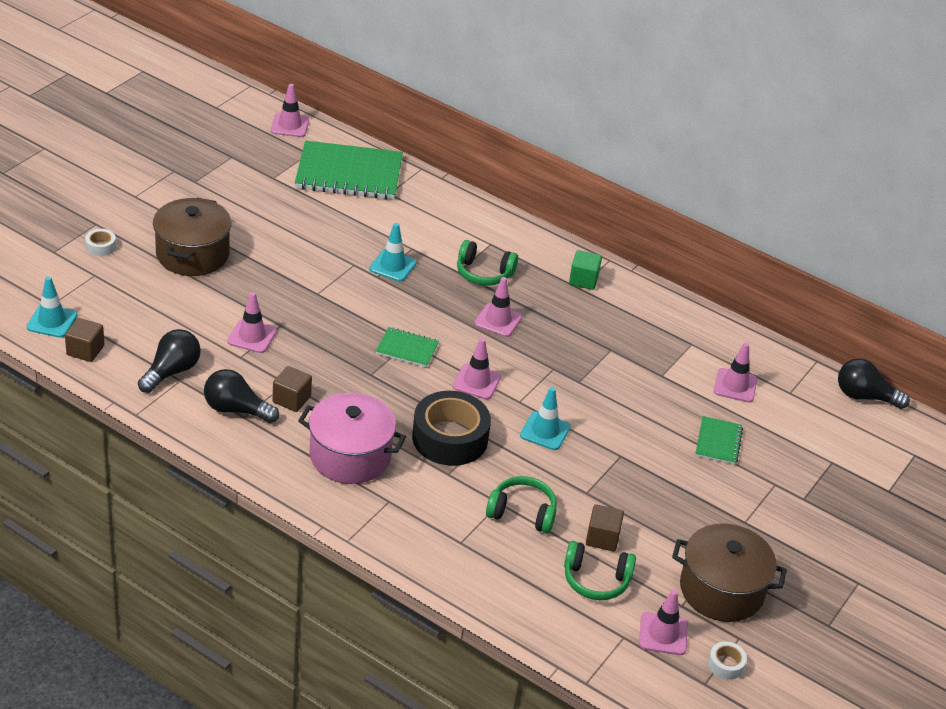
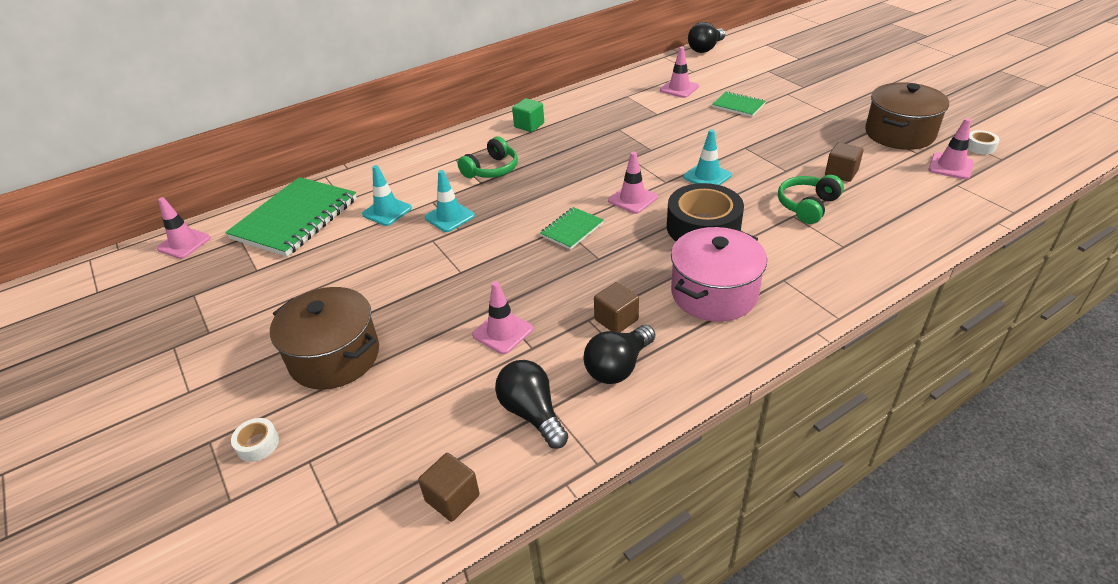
camera: 60 degrees left, 0 degrees up
turquoise traffic cone [26,276,77,338] -> turquoise traffic cone moved to [362,165,412,226]
pink traffic cone [474,277,522,337] -> none
green headphones [564,541,636,600] -> none

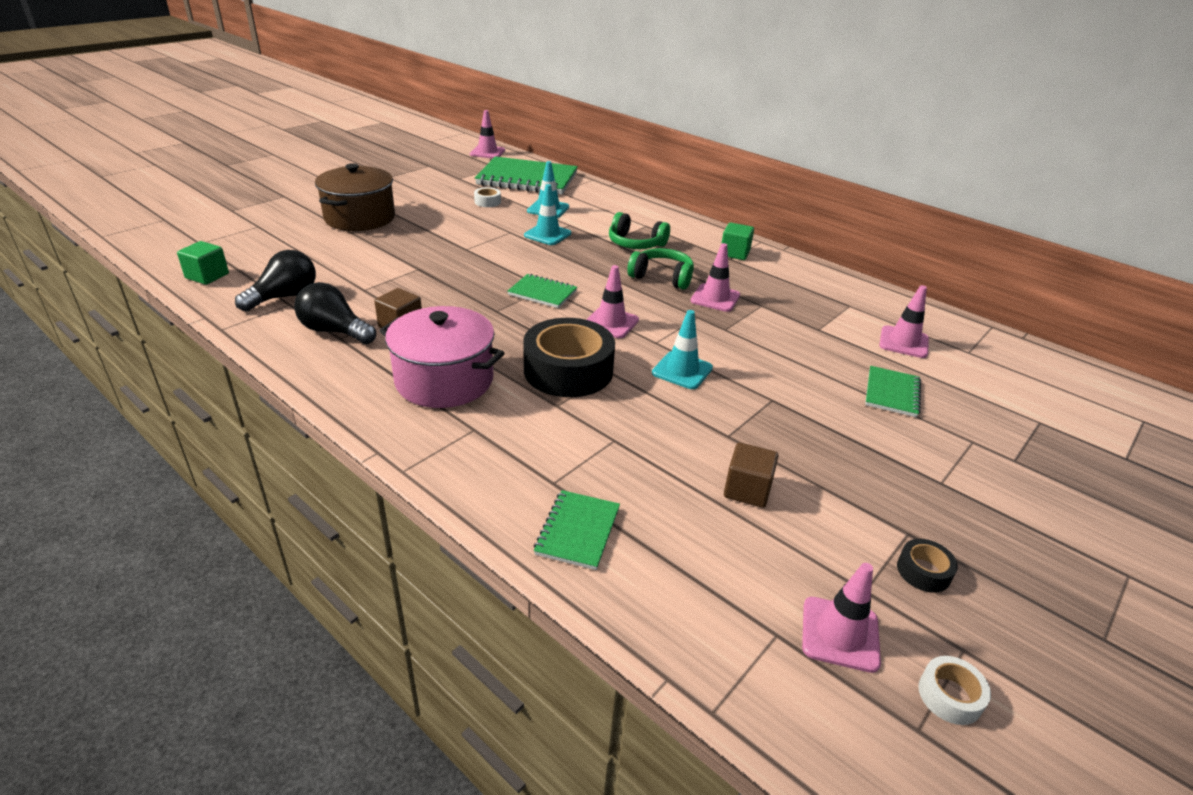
camera: 70 degrees right, 5 degrees down
white tape [231,418,279,462] -> white tape moved to [474,187,501,207]
brown cube [418,453,480,522] -> green cube [177,241,229,285]
pink traffic cone [472,281,533,354] -> pink traffic cone moved to [691,243,740,312]
black light bulb [688,22,725,53] -> none
green headphones [778,175,844,224] -> green headphones moved to [627,248,694,290]
brown pot [865,82,949,150] -> black tape [897,539,958,593]
none -> green notebook [534,490,620,570]

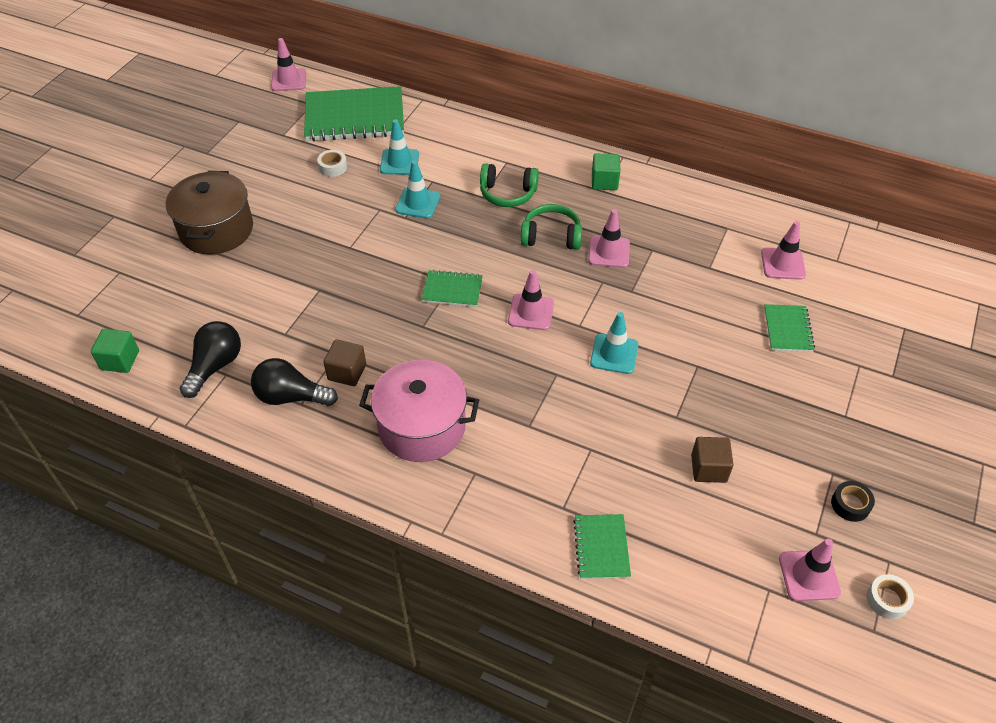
camera: 15 degrees left, 15 degrees up
black tape [523,318,615,397] -> none

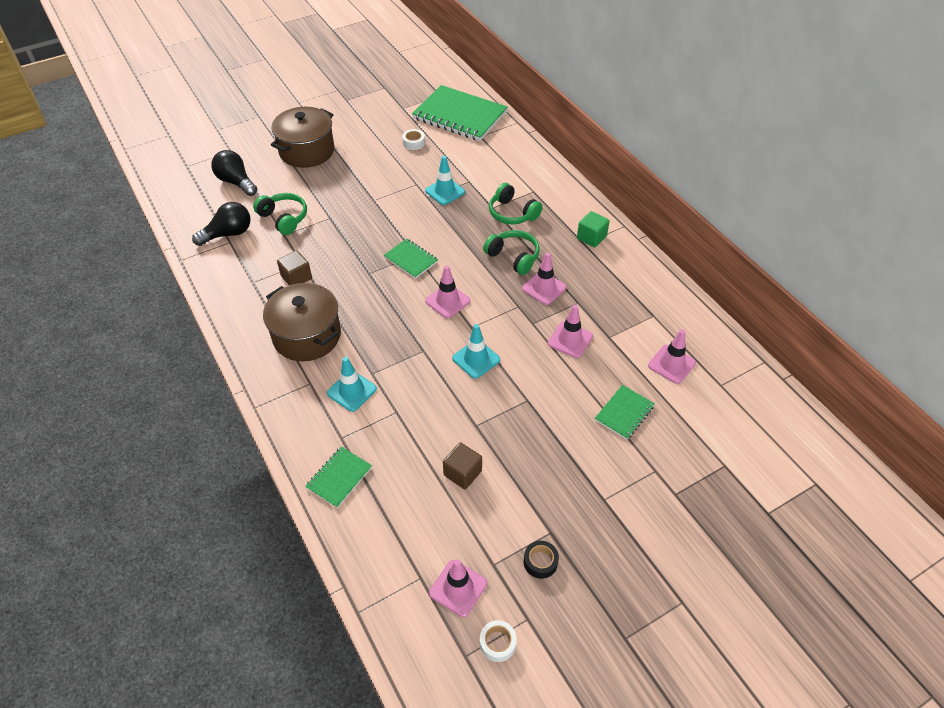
camera: 35 degrees right, 0 degrees up
green cube [91,329,139,373] -> none
black light bulb [251,358,338,406] -> black light bulb moved to [211,150,257,196]
pink traffic cone [271,38,306,91] -> pink traffic cone moved to [548,305,593,358]
pink pot [359,360,479,462] -> brown pot [263,283,341,361]
turquoise traffic cone [380,119,419,175] -> turquoise traffic cone moved to [327,357,377,412]
none -> green headphones [253,193,307,235]

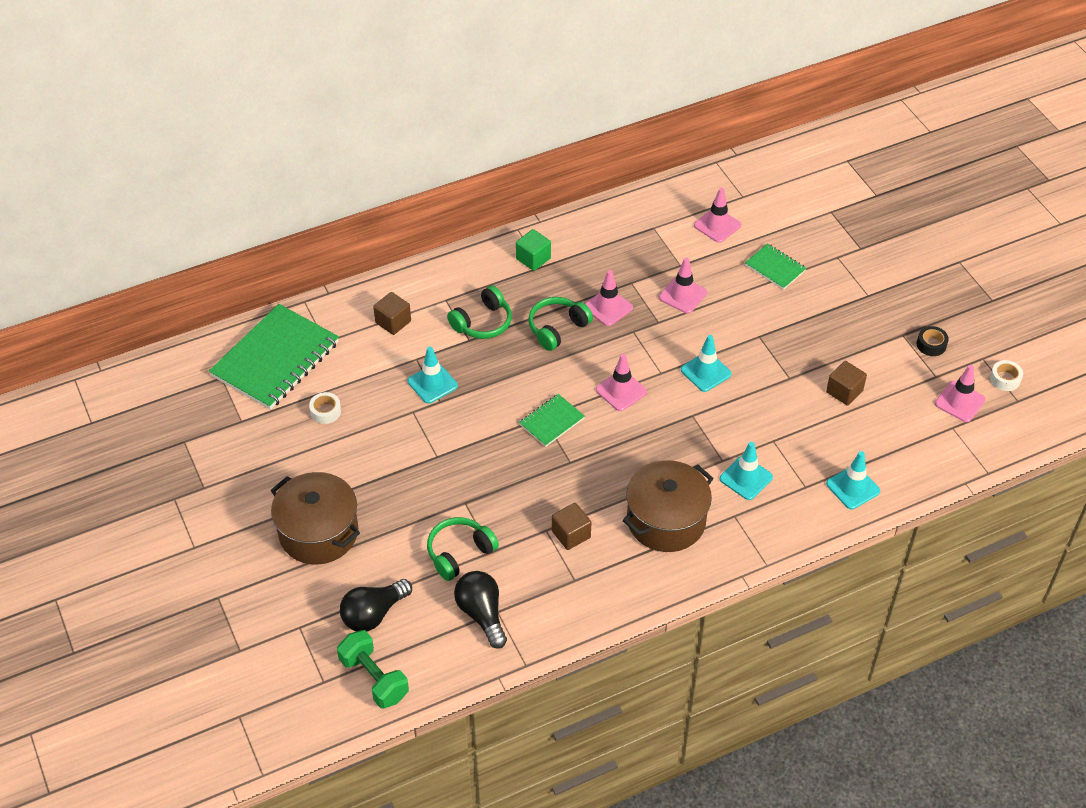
camera: 85 degrees left, 0 degrees up
green notebook [305,447,372,508] -> turquoise traffic cone [826,451,880,509]
none -> green dumbbell [337,630,409,708]
none -> brown cube [373,292,411,335]

